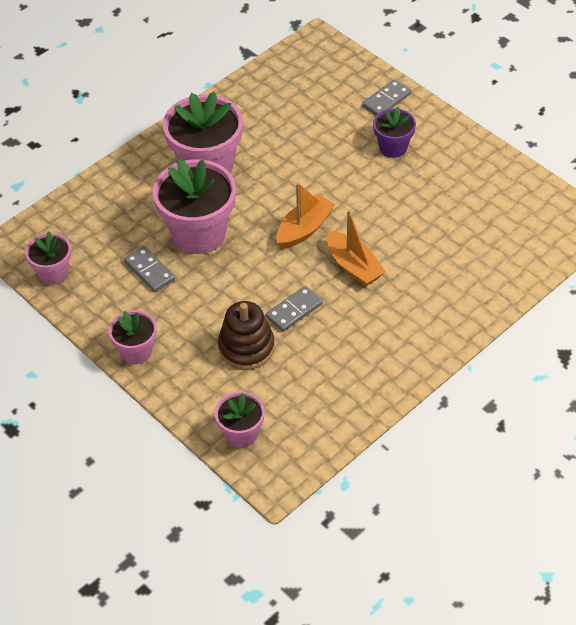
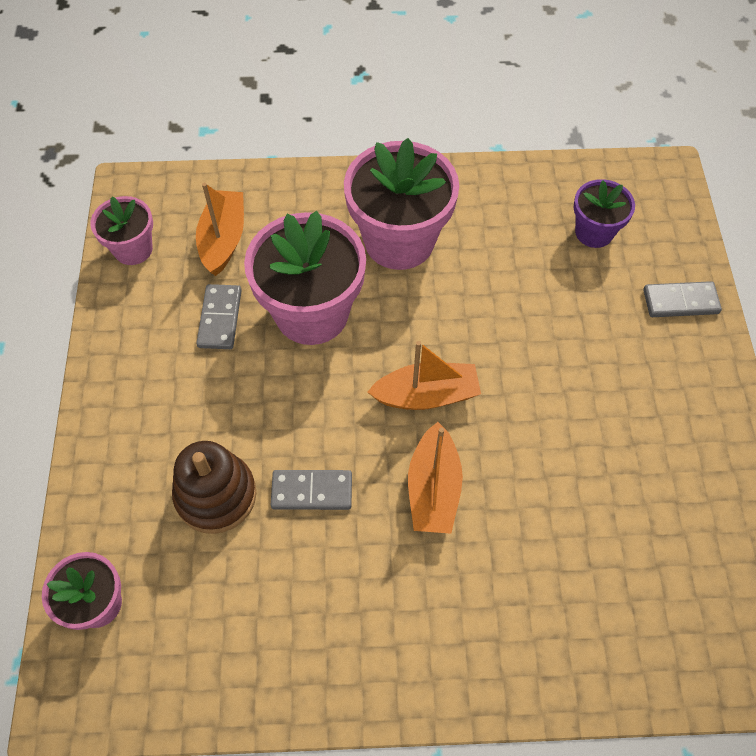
camera: 40 degrees right, 10 degrees up
pink flower pot [109,310,157,364] -> none
purple flower pot [373,107,416,158] -> purple flower pot moved to [574,179,635,248]
none -> orange boat [196,183,244,276]

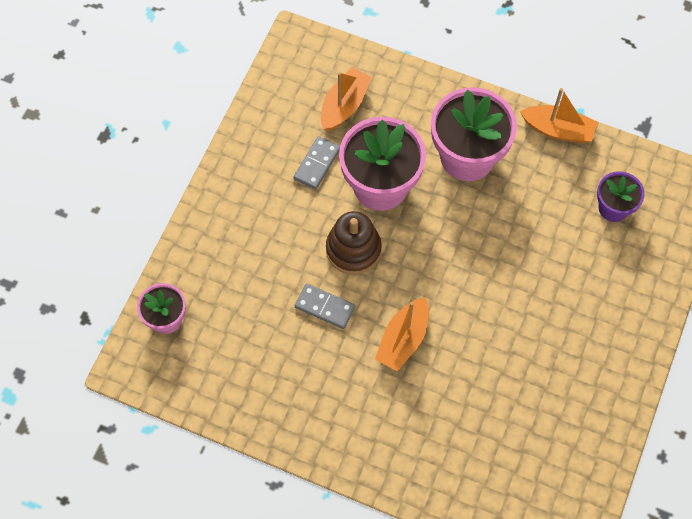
camera: 25 degrees right, 5 degrees up
pink flower pot [90,196,153,265] -> none
brown stacking toy [172,441,256,534] -> brown stacking toy moved to [326,211,382,274]
orange boat [368,341,481,410] -> orange boat moved to [520,88,597,143]
grey domino [643,281,722,317] -> none

